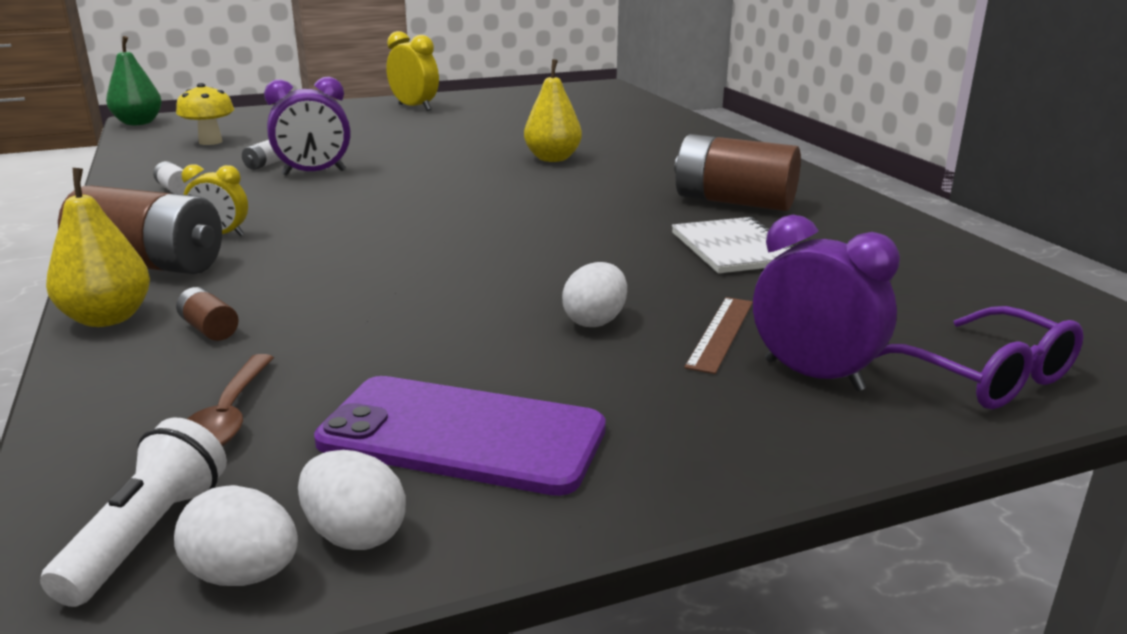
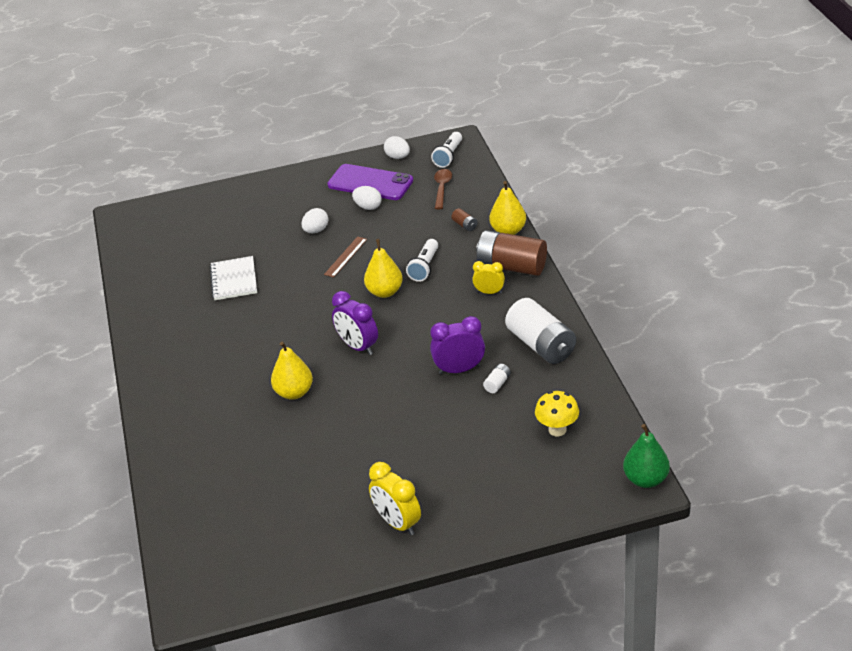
camera: 170 degrees left, 15 degrees up
white battery [153,161,193,195] -> white battery [505,298,576,364], size x2.43
white egg [174,485,298,586] -> white egg moved to [352,186,382,210]
brown battery [674,134,801,211] -> none
brown ruler [684,297,753,374] -> brown ruler moved to [324,236,367,277]
purple clock [753,215,900,391] -> purple clock moved to [332,291,378,355]
purple glasses [876,306,1084,409] -> none
none -> yellow pear [364,239,403,298]
none -> white flashlight [406,239,438,282]

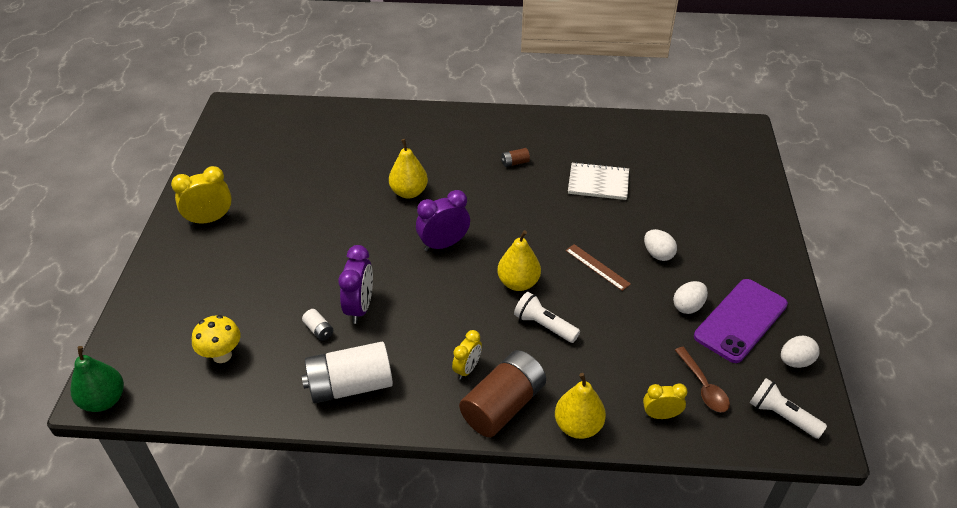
camera: 105 degrees right, 5 degrees up
brown spoon [434,169,452,209] -> brown spoon turned 45 degrees clockwise [675,347,730,412]
brown battery [451,208,477,231] -> brown battery moved to [501,148,530,167]
none -> yellow clock [643,383,687,419]

